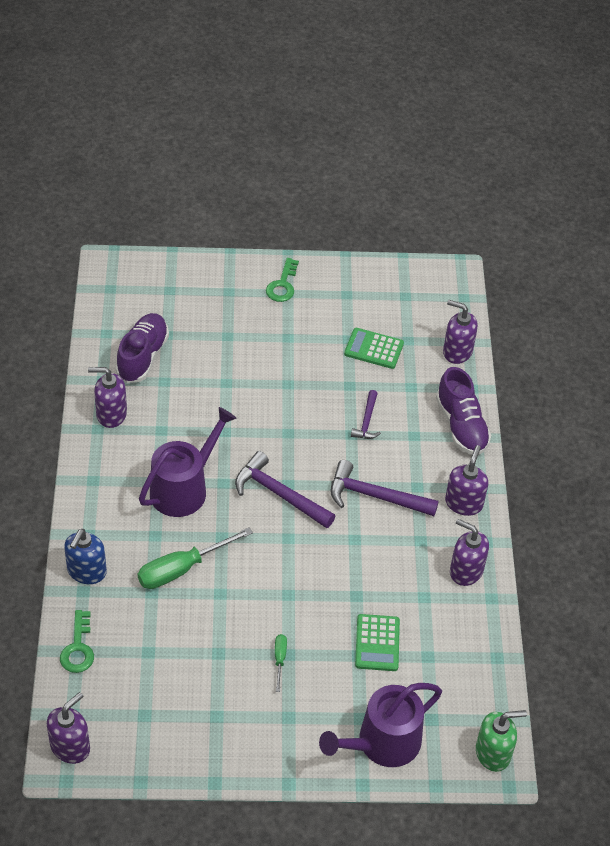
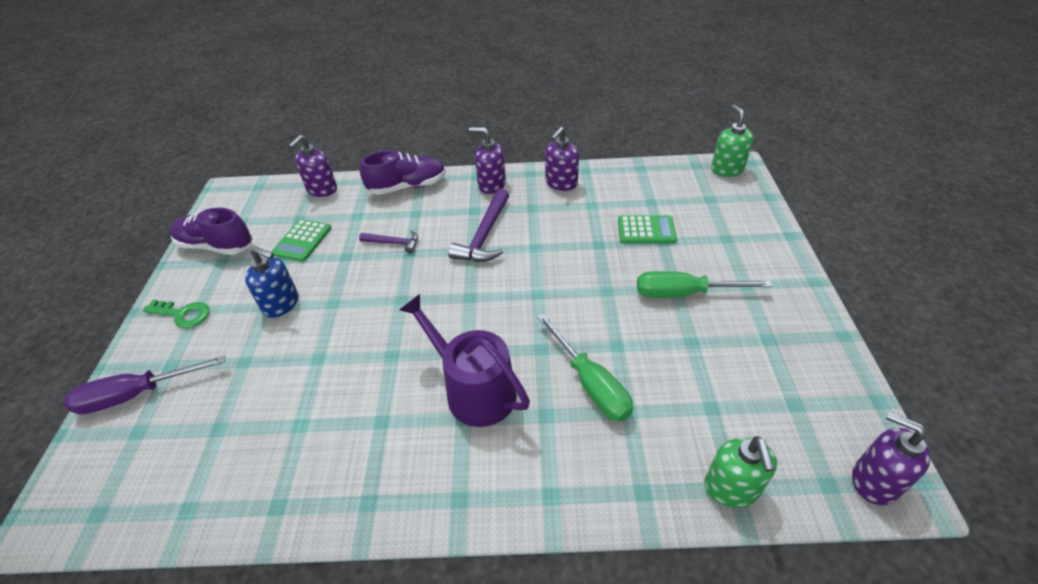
camera: 85 degrees left, 5 degrees down
green key [60,610,94,673] -> green soap dispenser [704,436,777,508]
blue soap dispenser [64,529,107,584] -> blue soap dispenser moved to [245,246,298,318]
purple soap dispenser [88,367,127,428] -> none
purple shoe [116,313,169,383] -> purple shoe moved to [170,208,253,255]
purple hammer [235,451,335,528] -> none
green screwdriver [275,634,287,692] -> green screwdriver [637,271,773,298], size x2.05
purple watering can [319,683,442,767] -> none
none -> purple screwdriver [64,355,225,415]

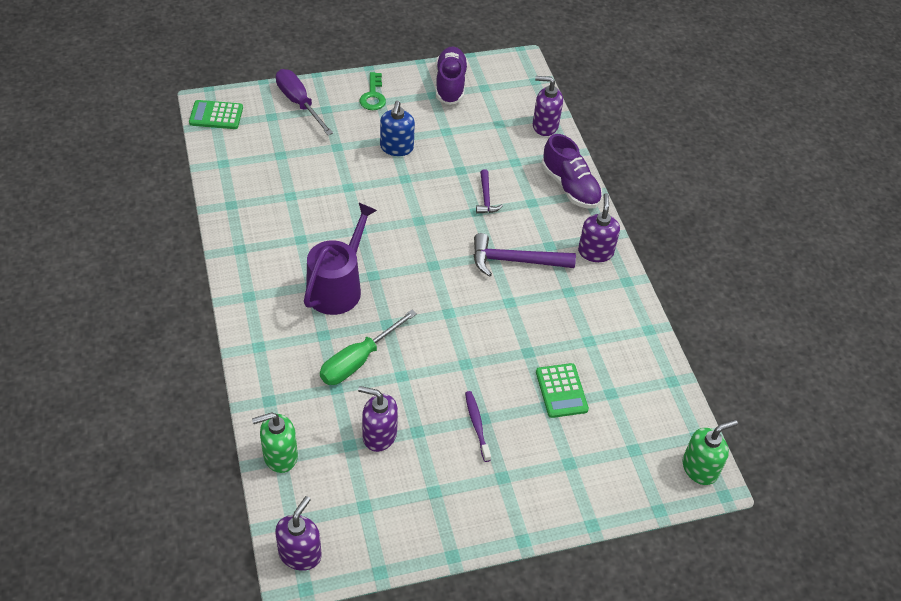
camera: 70 degrees right, 5 degrees up
green calculator [271,219,331,262] -> green calculator moved to [189,100,243,129]
purple soap dispenser [545,127,579,191] -> purple soap dispenser moved to [358,386,398,452]
green screwdriver [637,271,773,298] -> purple toothbrush [465,391,491,462]

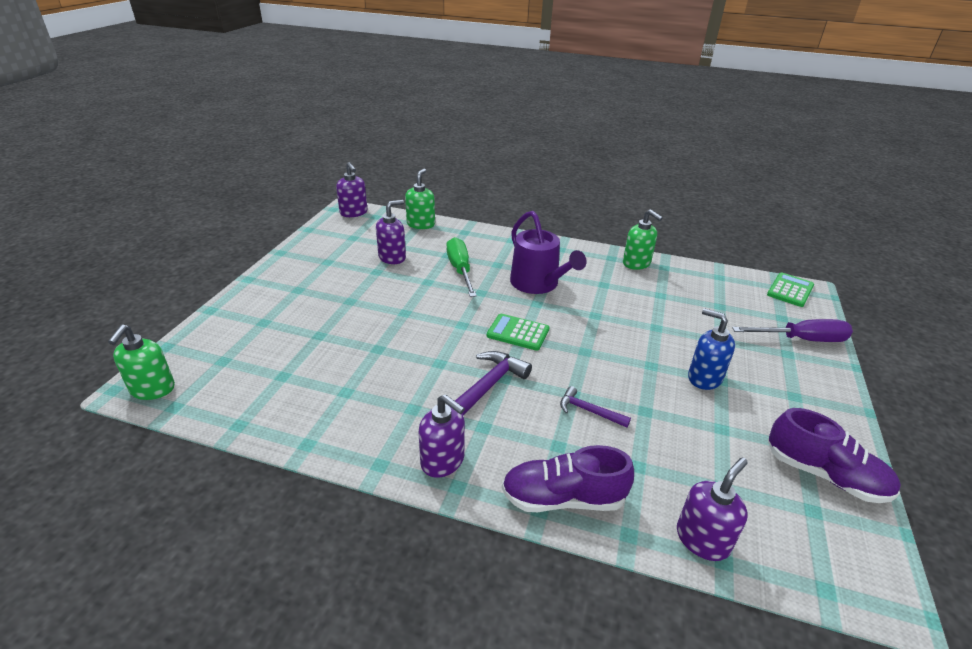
camera: 125 degrees right, 15 degrees down
green key [360,72,386,110] -> none
purple toothbrush [465,391,491,462] -> none
green calculator [536,363,589,418] -> green calculator moved to [487,314,549,351]
none -> green soap dispenser [623,209,663,270]

